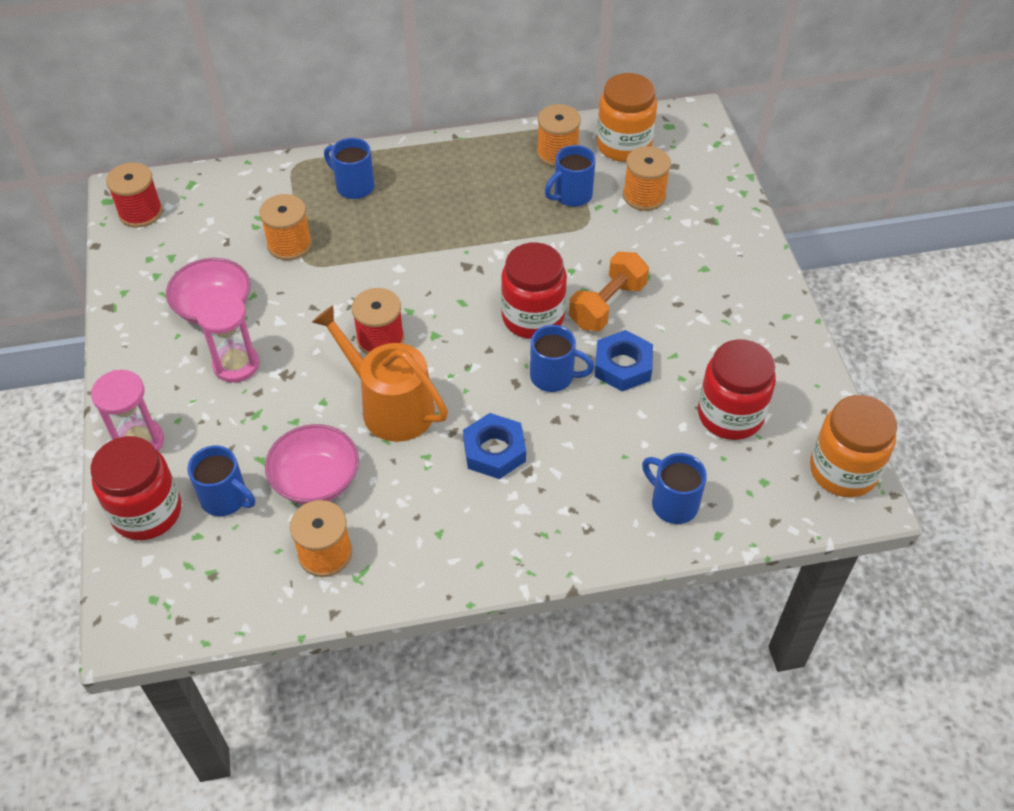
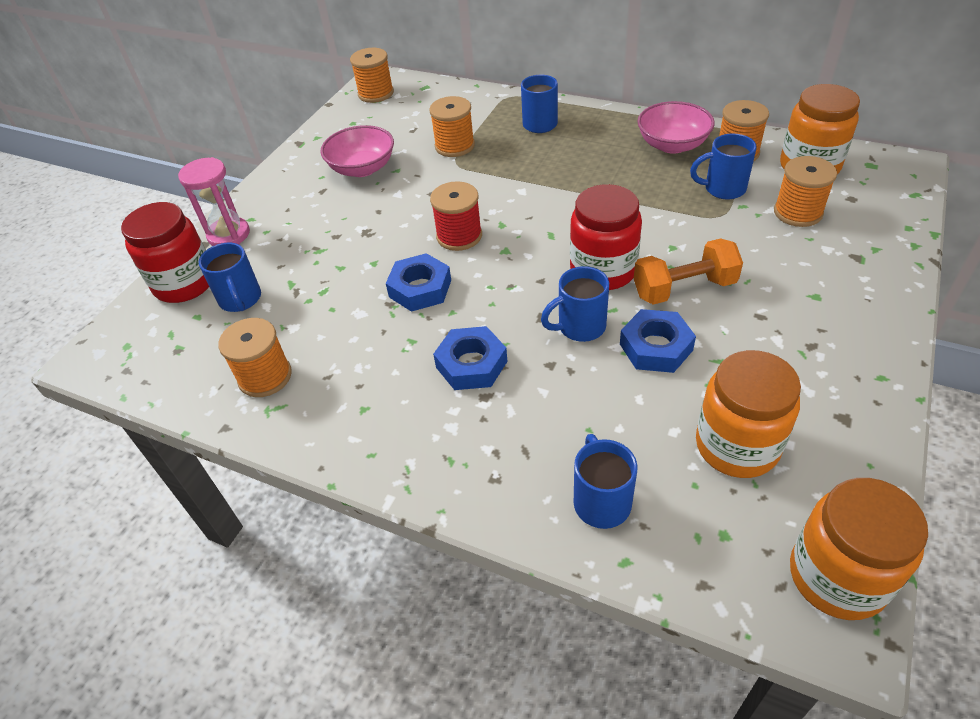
camera: 40 degrees right, 5 degrees down
red spool [106,162,163,227] -> orange spool [350,48,394,103]
pink hourglass [196,293,259,383] -> none
pink bowl [265,424,359,505] -> pink bowl moved to [637,101,715,154]
orange watering can [312,305,448,442] -> blue nut [386,253,451,312]
blue mug [530,325,594,392] -> blue mug turned 105 degrees clockwise [541,266,609,342]
red jar [698,340,776,440] -> orange jar [696,350,801,478]

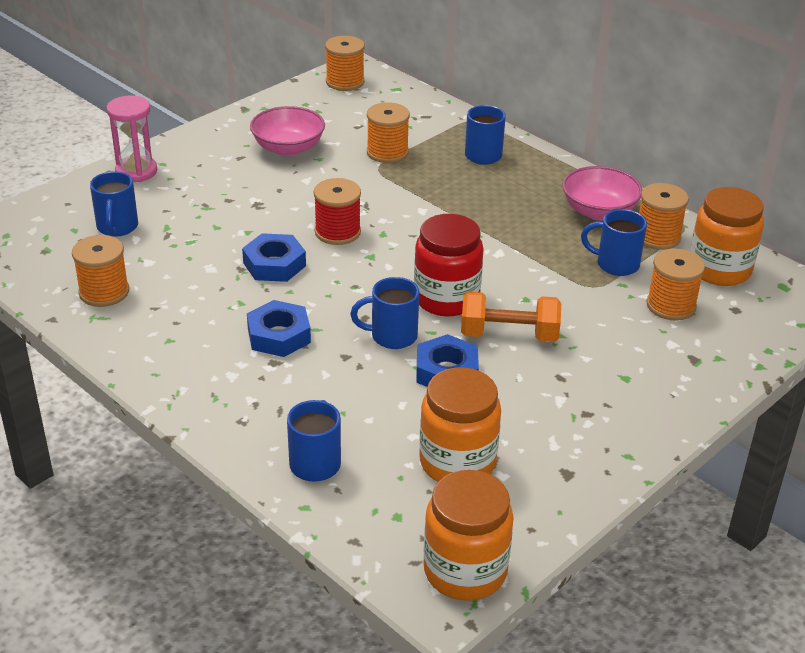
camera: 15 degrees right, 10 degrees down
red jar [121,202,209,303] -> none

